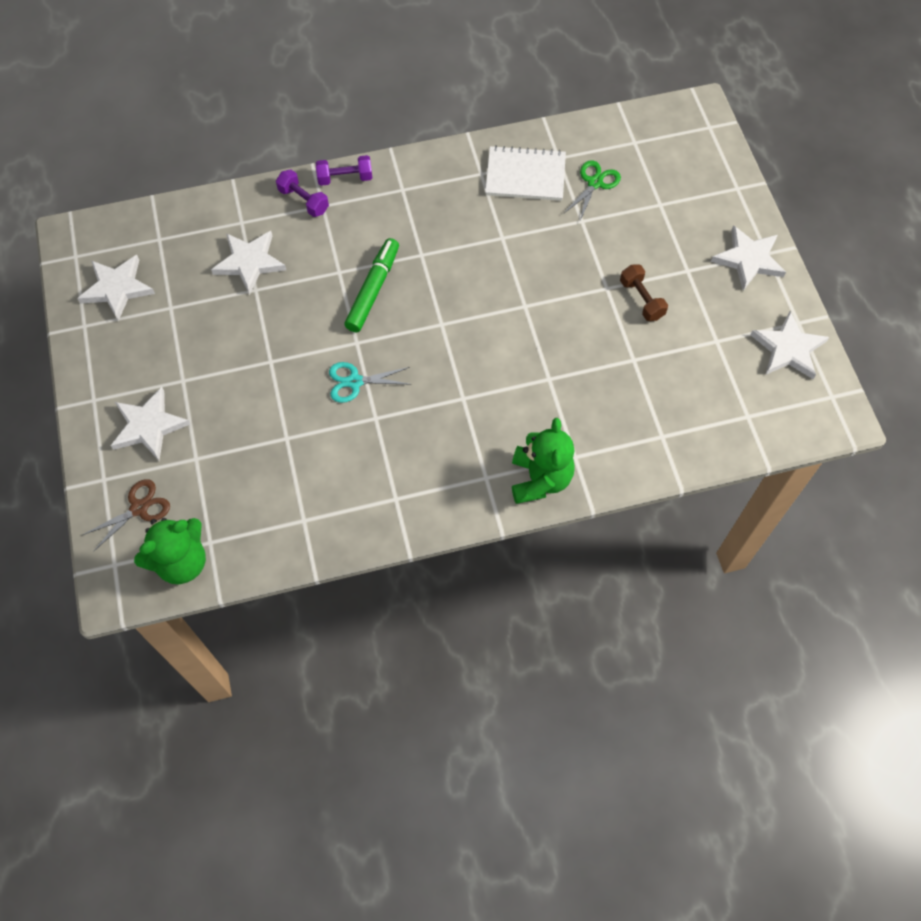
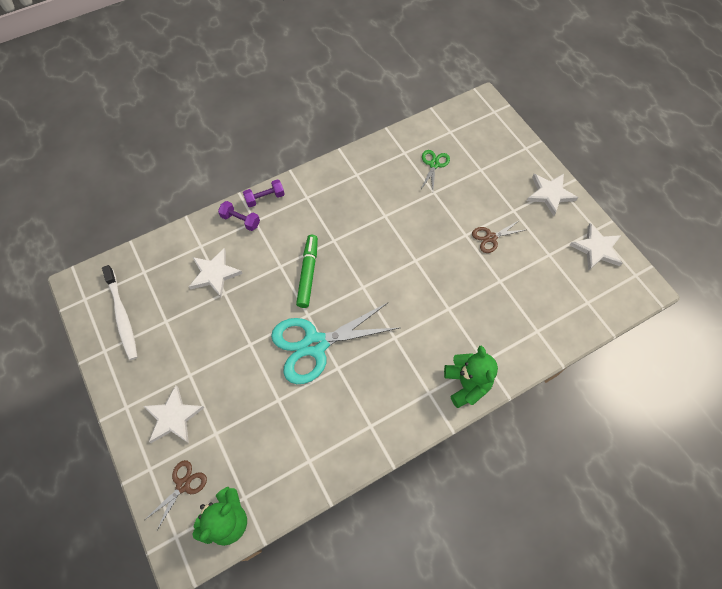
camera: 15 degrees left, 0 degrees up
white star [77,255,155,321] -> white toothbrush [102,265,138,360]
turquoise scissors [329,362,412,403] -> turquoise scissors [271,302,399,384], size x2.10
white notebook [485,145,566,201] -> none
brown dumbbell [620,264,668,321] -> brown scissors [472,220,525,253]

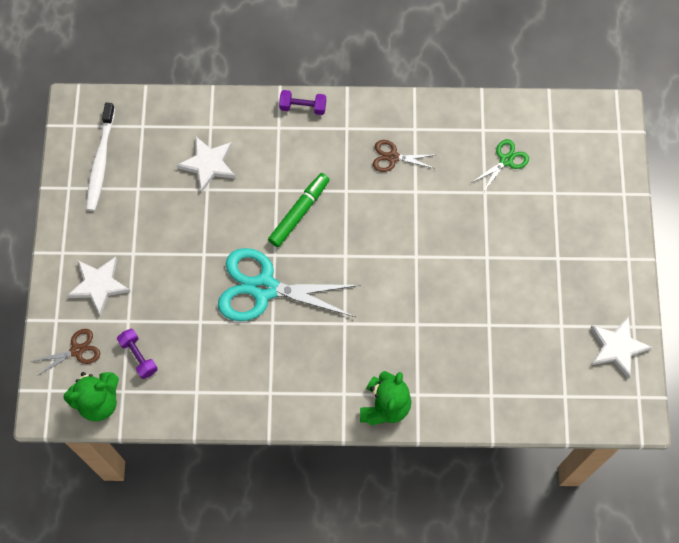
camera: 30 degrees right, 5 degrees up
purple dumbbell [218,201,260,231] -> purple dumbbell moved to [117,329,158,379]
brown scissors [472,220,525,253] -> brown scissors moved to [373,140,436,172]
white star [527,174,578,216] -> none

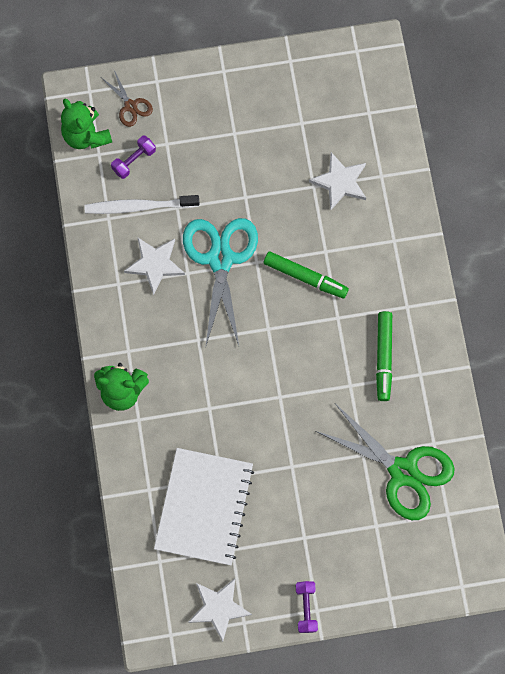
camera: 80 degrees right, 5 degrees up
white star [67,257,130,316] -> white star moved to [124,237,185,295]
white toothbrush [86,103,115,211] -> white toothbrush moved to [84,195,199,214]
purple dumbbell [279,90,326,115] -> purple dumbbell moved to [296,581,318,633]
brown scissors [373,140,436,172] -> green marker [376,311,392,401]
green scissors [471,139,529,192] -> green scissors [316,404,455,520], size x2.10
none -> white notebook [154,448,254,565]

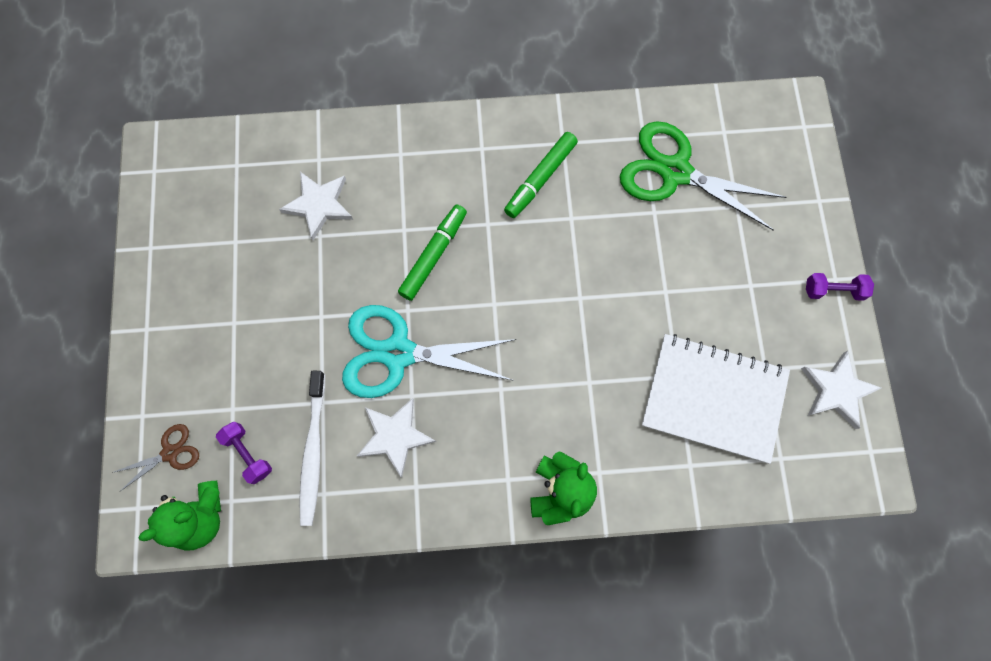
camera: 85 degrees left, 0 degrees up
green scissors [316,404,455,520] -> green scissors turned 105 degrees counterclockwise [620,121,786,230]
green marker [376,311,392,401] -> green marker turned 120 degrees clockwise [504,132,578,218]

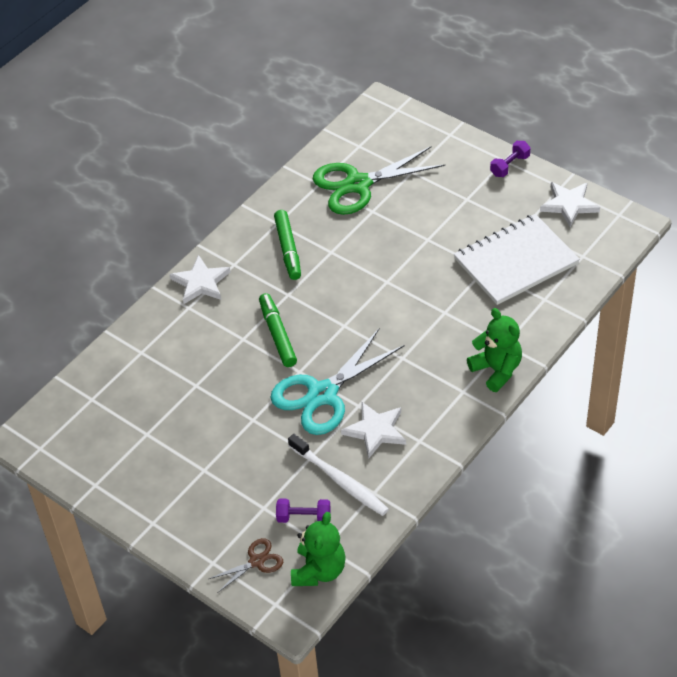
camera: 45 degrees left, 25 degrees down
brown scissors [112,424,199,491] -> brown scissors turned 45 degrees clockwise [209,538,283,593]
white star [279,172,353,240] -> white star moved to [169,255,231,304]

